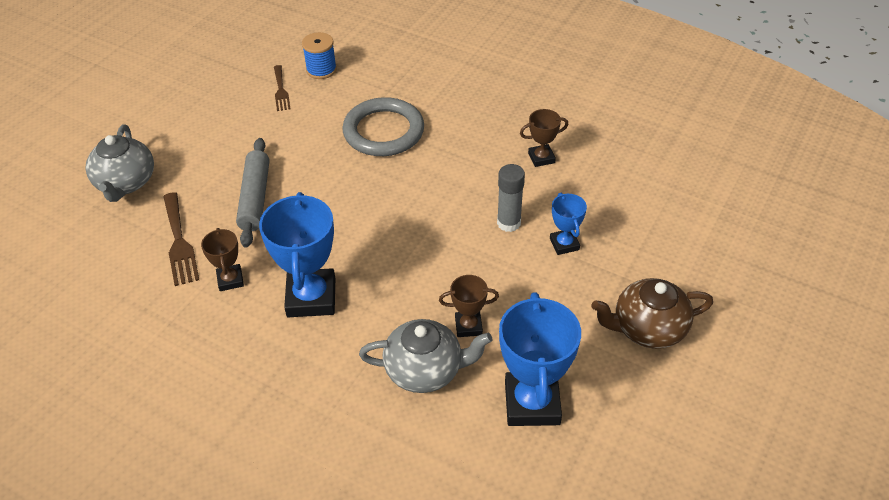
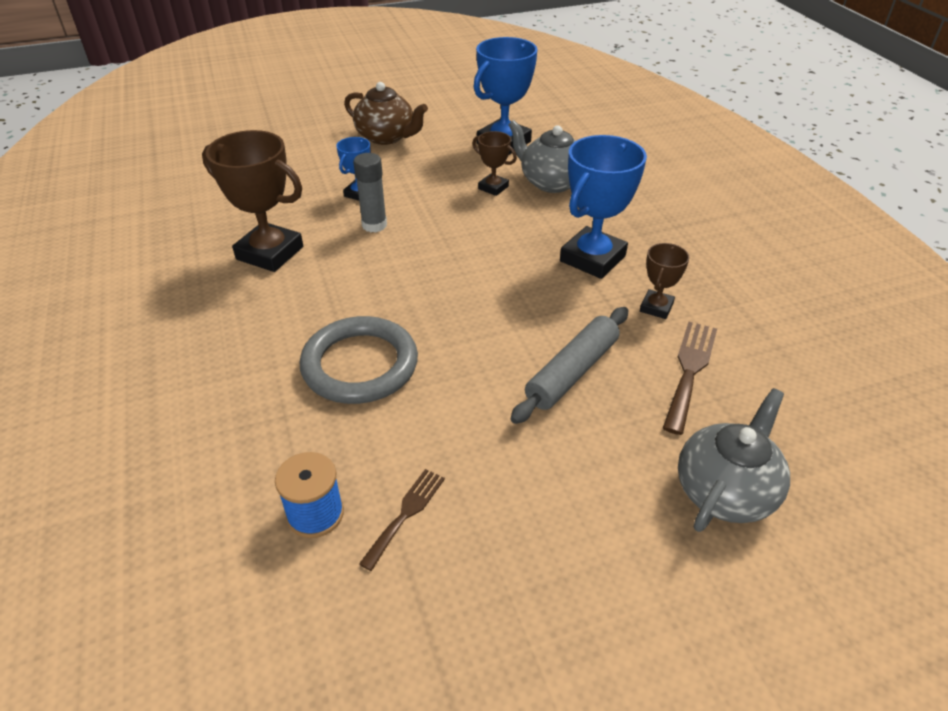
camera: 140 degrees left, 5 degrees down
brown trophy [520,109,568,167] -> brown trophy [202,130,303,272], size x1.93

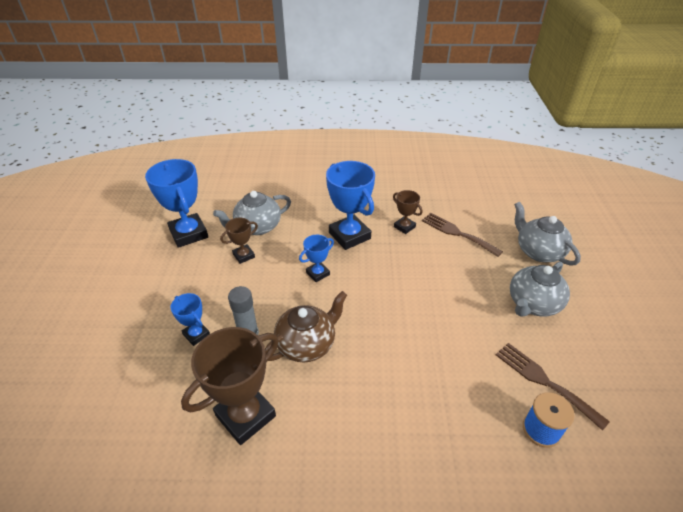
camera: 70 degrees left, 0 degrees up
grey ring [300,316,418,404] -> none
brown teapot [344,82,428,145] -> brown teapot moved to [265,291,347,362]
brown fork [359,469,445,571] -> brown fork [496,343,610,431], size x1.53
grey rolling pin [511,307,629,424] -> none
none -> blue trophy [299,235,334,282]
none -> grey teapot [510,261,570,317]

